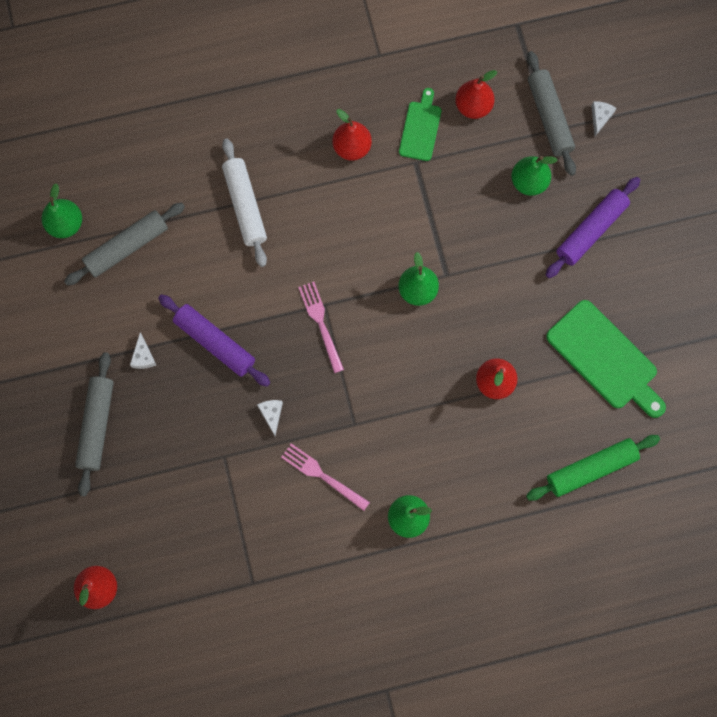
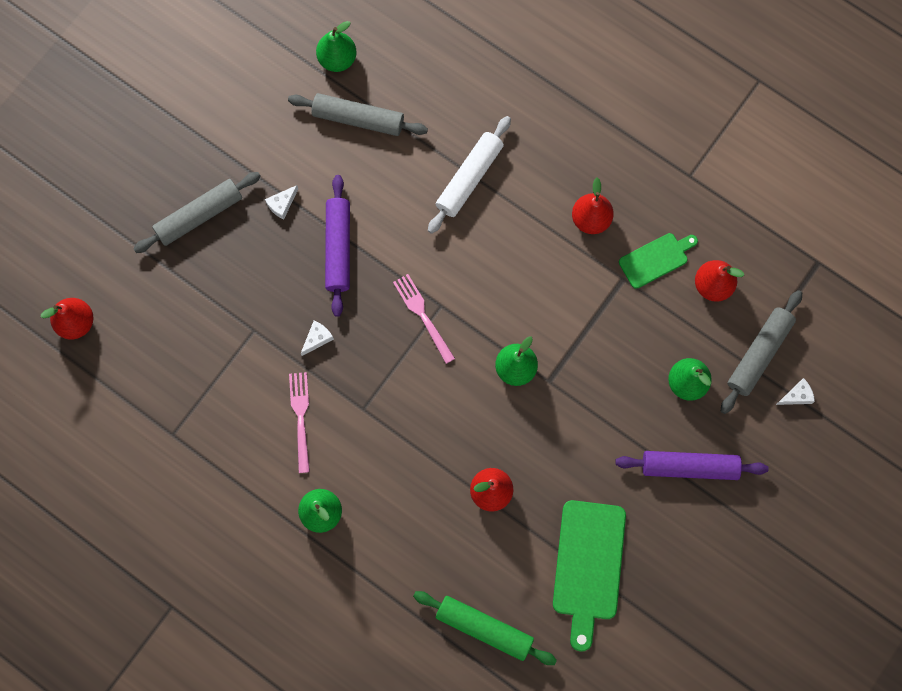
camera: 50 degrees right, 0 degrees up
pink fork [298,282,344,373] -> pink fork turned 60 degrees counterclockwise [393,274,455,364]

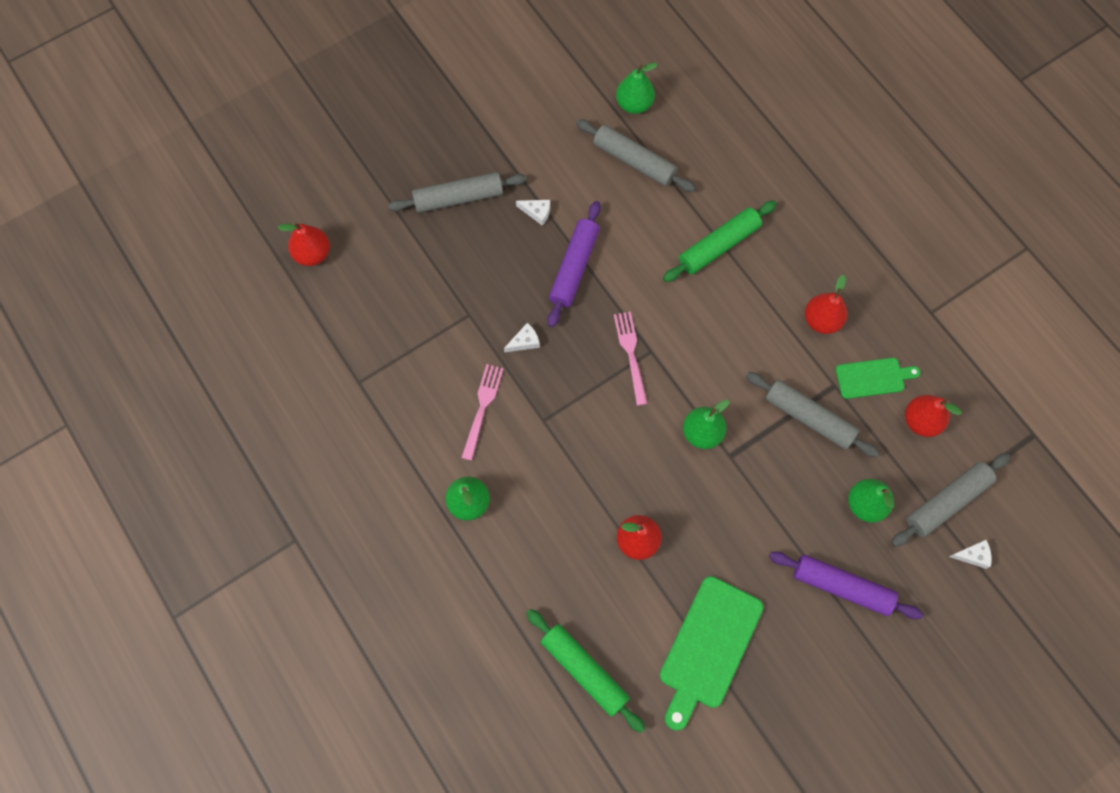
camera: 20 degrees right, 5 degrees down
white cheese [265,185,298,220] -> white cheese turned 135 degrees counterclockwise [516,200,550,226]
white rolling pin [428,116,511,234] -> green rolling pin [663,201,777,282]
none -> grey rolling pin [746,372,879,458]

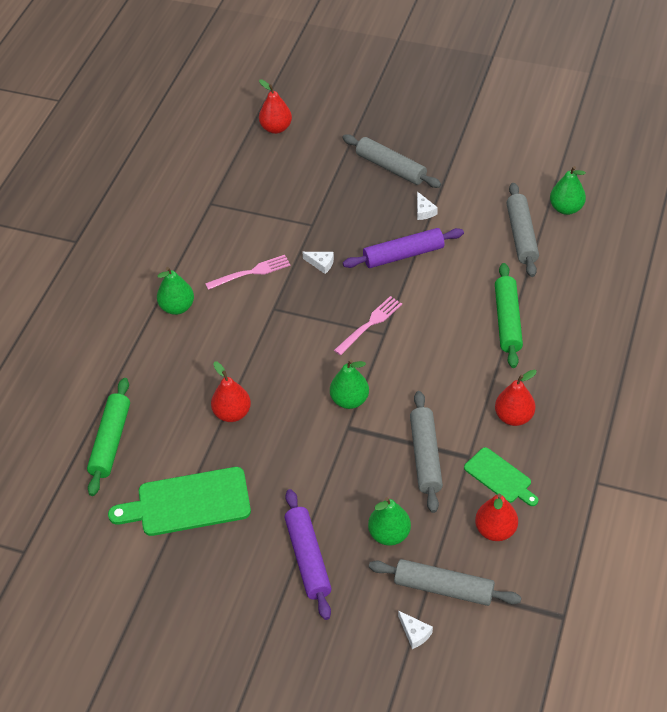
camera: 55 degrees right, 20 degrees down
green rolling pin [663,201,777,282] -> green rolling pin turned 75 degrees clockwise [495,263,523,368]

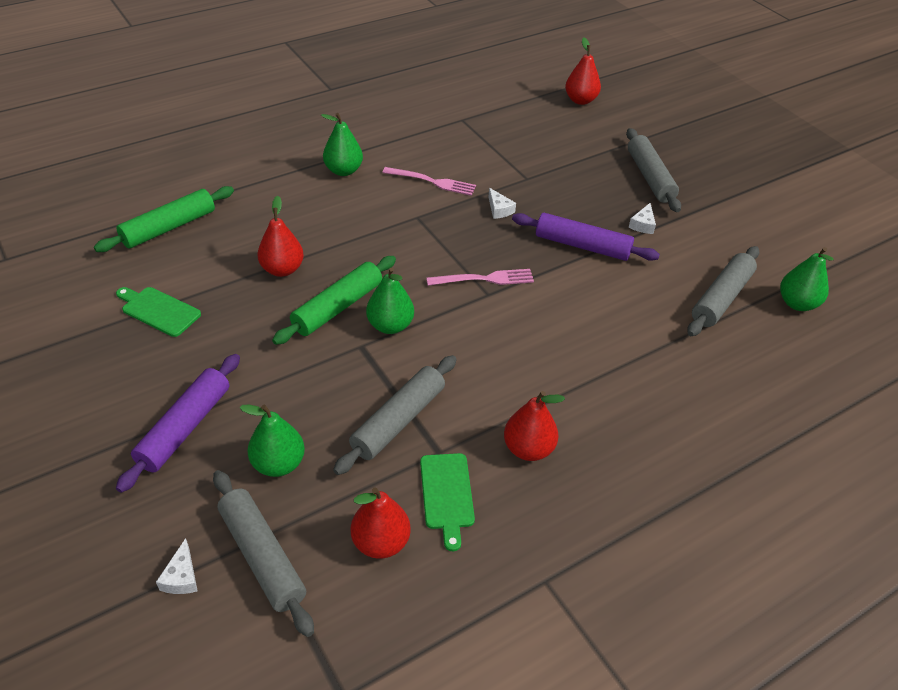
camera: 35 degrees right, 5 degrees down
green cutting board [108,467,251,536] -> green cutting board [116,287,201,337], size x0.59
green rolling pin [495,263,523,368] -> green rolling pin moved to [272,256,396,345]

